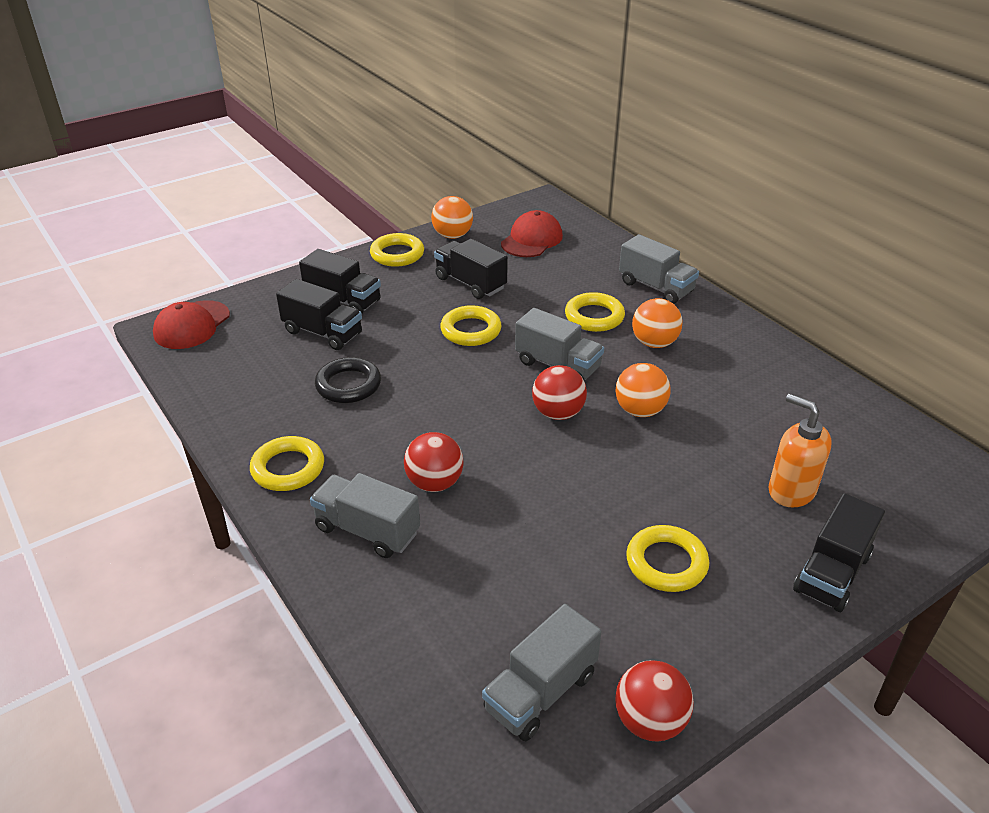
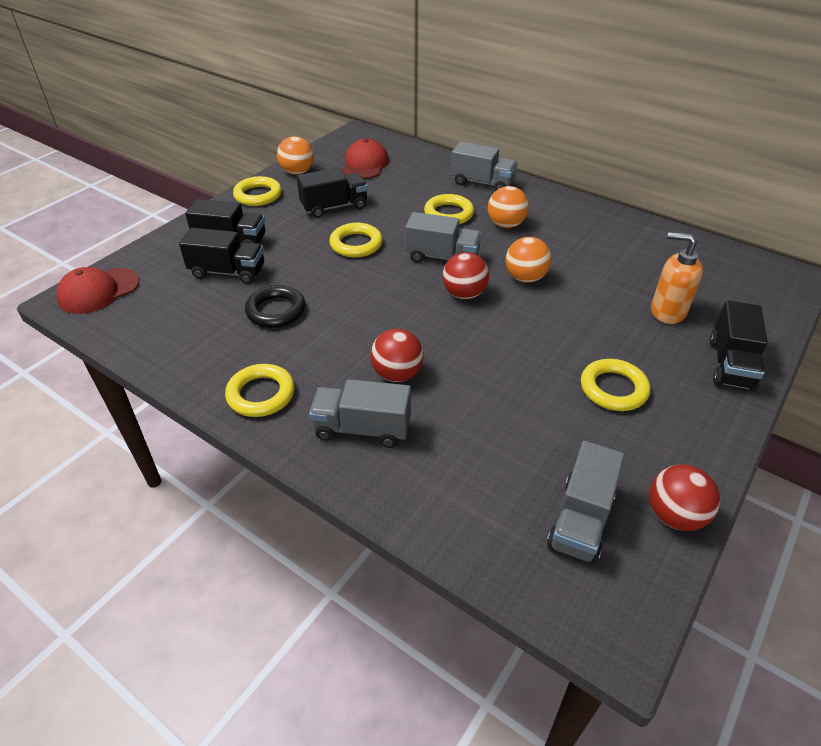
camera: 20 degrees left, 5 degrees up
red cap [153,300,230,349] -> red cap turned 45 degrees clockwise [56,267,139,314]
black truck [434,239,508,299] -> black truck turned 135 degrees clockwise [296,168,368,218]

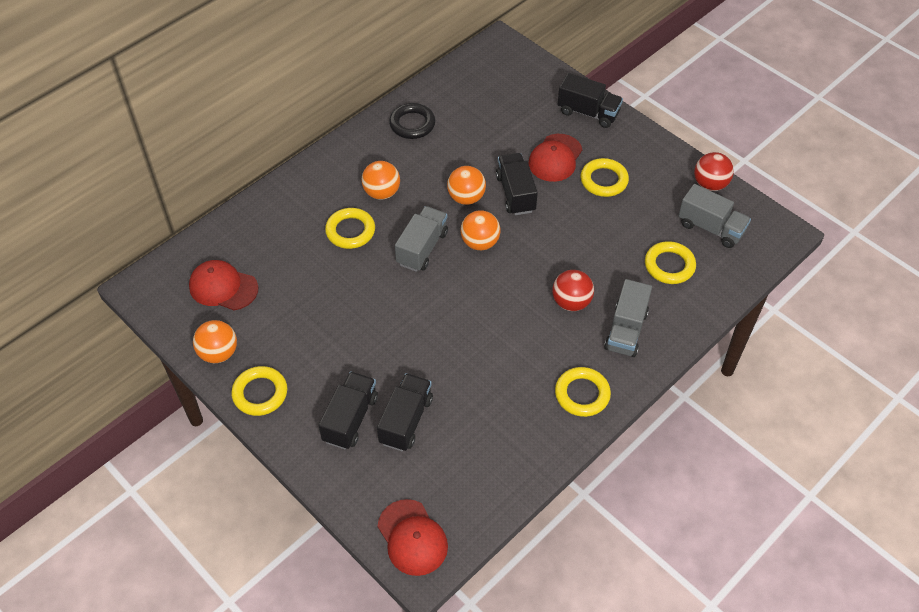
camera: 80 degrees left, 10 degrees up
black ring [245,285,305,328] -> black ring moved to [389,103,435,139]
black truck [296,168,368,218] -> black truck moved to [496,153,538,215]
yellow ring [329,223,383,258] -> yellow ring moved to [645,241,696,284]
red ball [443,252,489,299] -> orange ball [461,210,501,250]
grey truck [451,142,518,191] -> none
orange soap dispenser [651,232,703,324] -> none
none -> red cap [529,134,582,182]

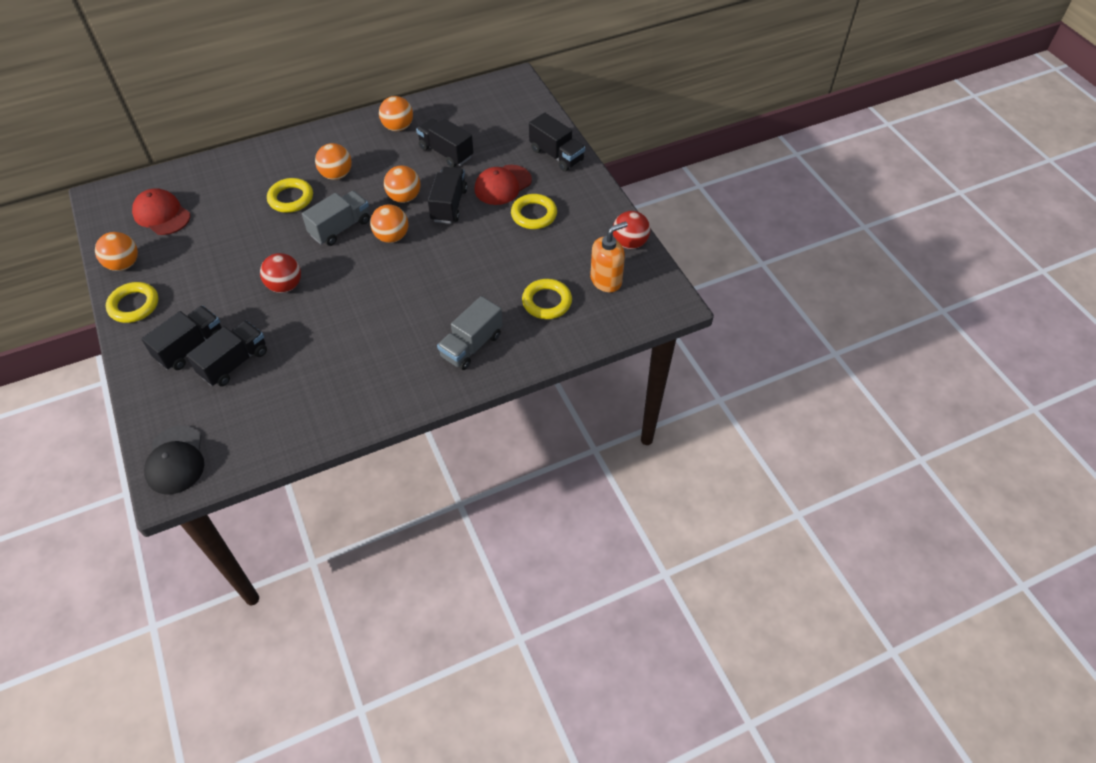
camera: 20 degrees right, 0 degrees up
red cap [377,499,448,576] -> black cap [144,426,204,495]
black ring [389,103,435,139] -> orange ball [379,96,413,131]
red ball [552,270,594,311] -> red ball moved to [260,253,301,293]
yellow ring [555,367,611,417] -> none
grey truck [678,184,751,248] -> orange soap dispenser [590,221,628,292]
none -> black truck [416,118,474,167]

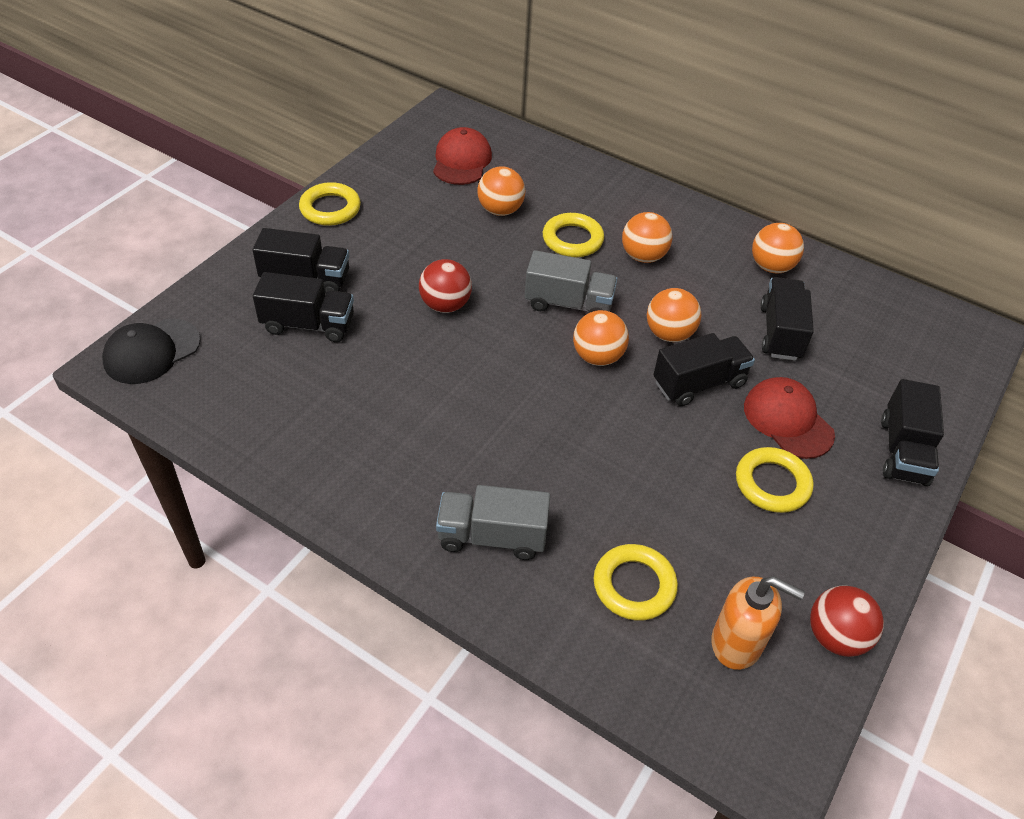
camera: 55 degrees right, 5 degrees down
orange ball [95,232,138,271] -> orange ball moved to [477,166,526,216]
red cap [474,165,532,205] -> red cap turned 45 degrees clockwise [744,377,835,459]

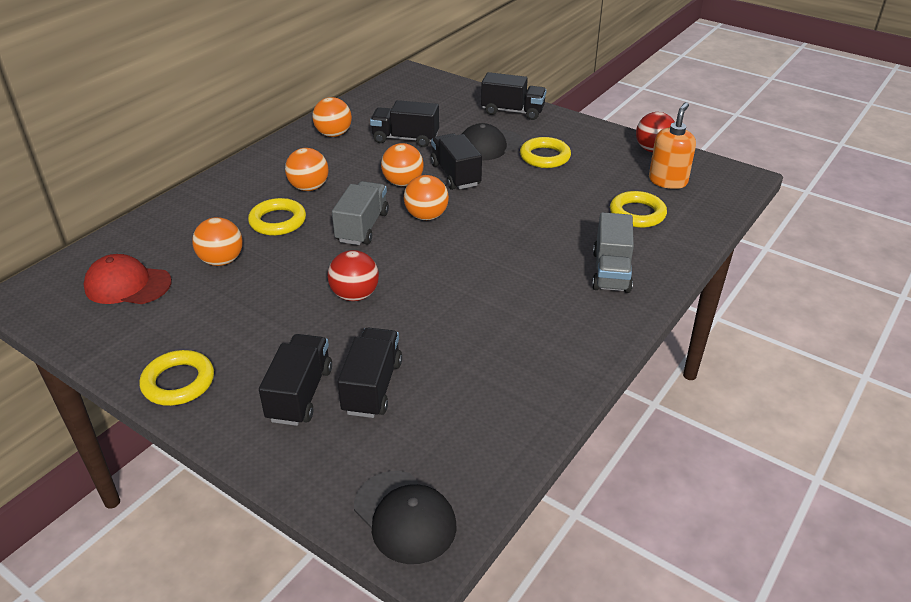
camera: 85 degrees left, 10 degrees down
red cap [744,377,835,459] -> black cap [462,123,523,160]

